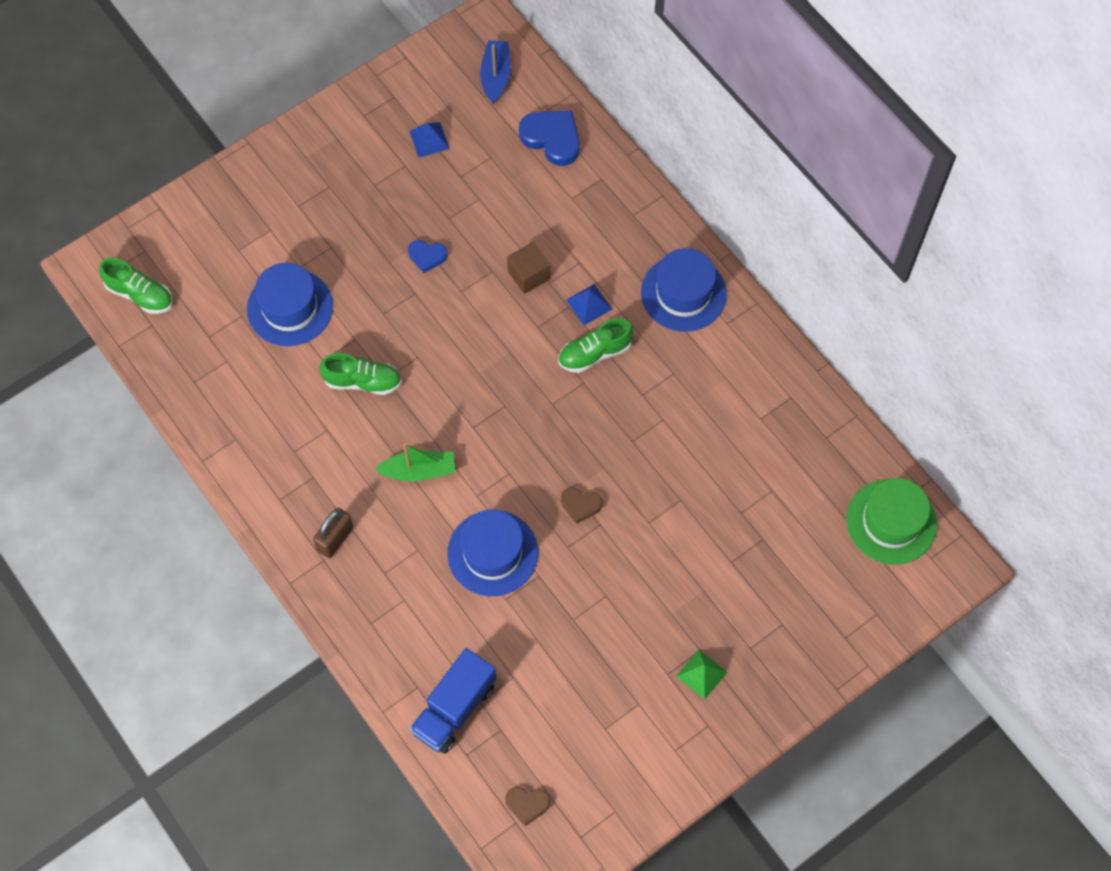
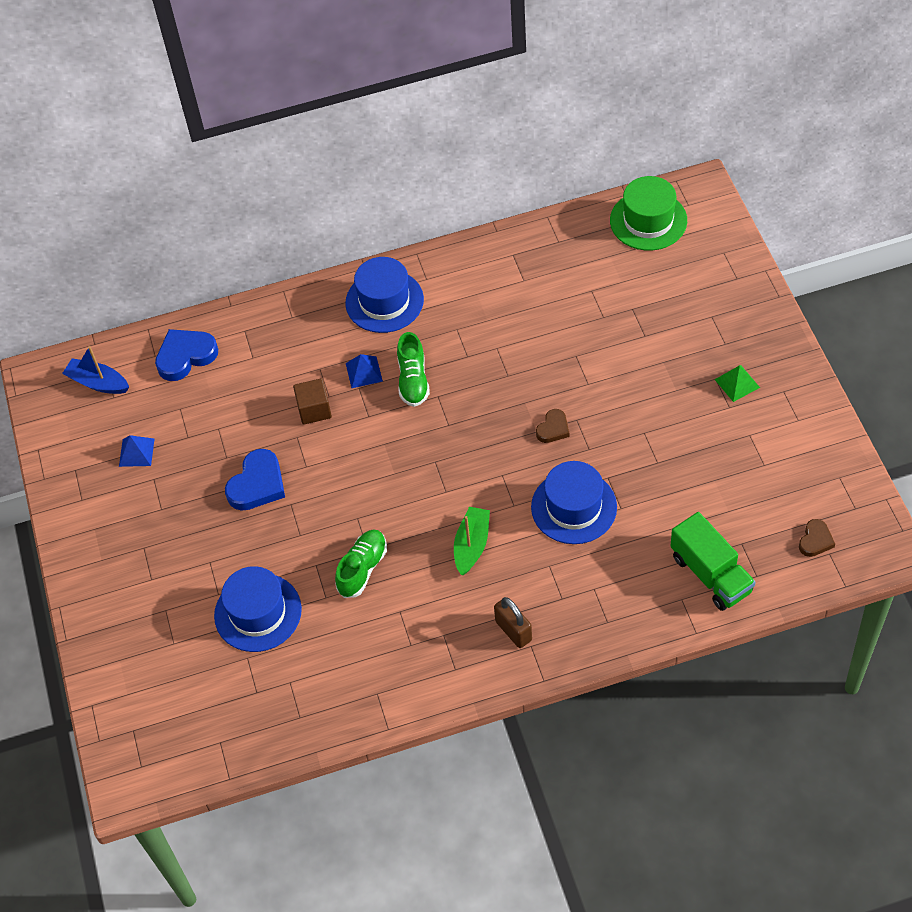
camera: 65 degrees left, 10 degrees down
green shoe [99,258,173,314] -> none
blue heart [408,240,447,273] -> blue heart [225,449,285,511], size x1.75
blue truck [410,648,497,754] -> green truck [671,512,756,611]

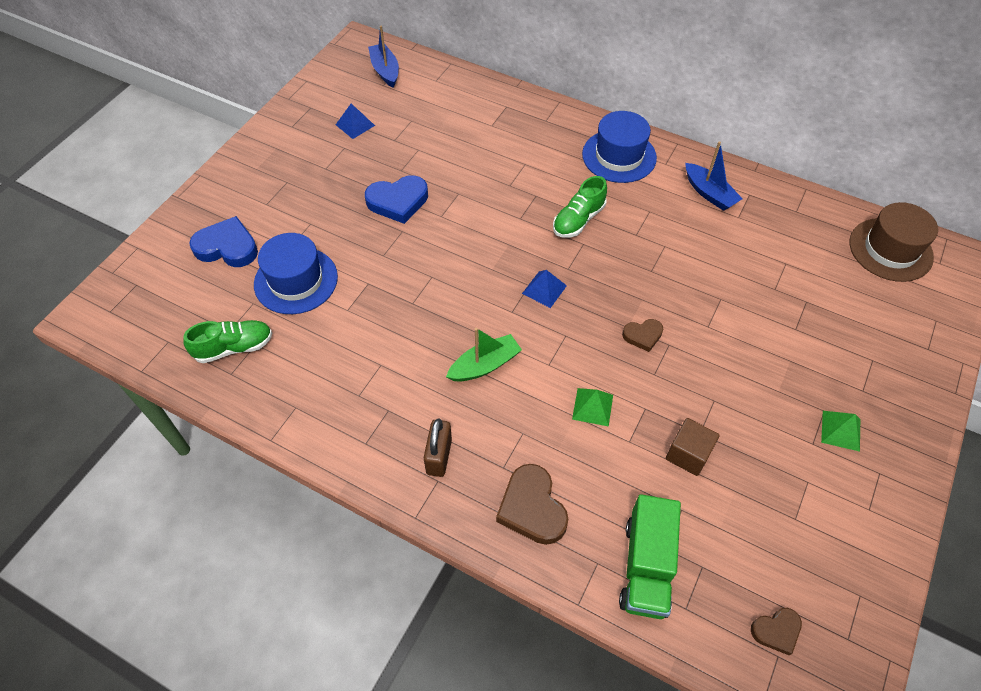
camera: 40 degrees right, 0 degrees up
blue heart [155,329,218,381] -> blue heart moved to [189,216,258,267]
brown cube [293,378,332,425] -> brown cube moved to [666,418,719,476]
green shoe [335,530,387,598] -> green shoe moved to [183,320,272,363]
blue pyramid [346,354,383,388] -> blue pyramid moved to [522,270,567,308]
blue hat [531,461,617,544] -> green pyramid [572,388,613,427]
green hat [610,176,687,250] -> brown hat [850,202,938,282]
none -> brown heart [496,464,568,545]
none -> blue boat [685,141,743,211]

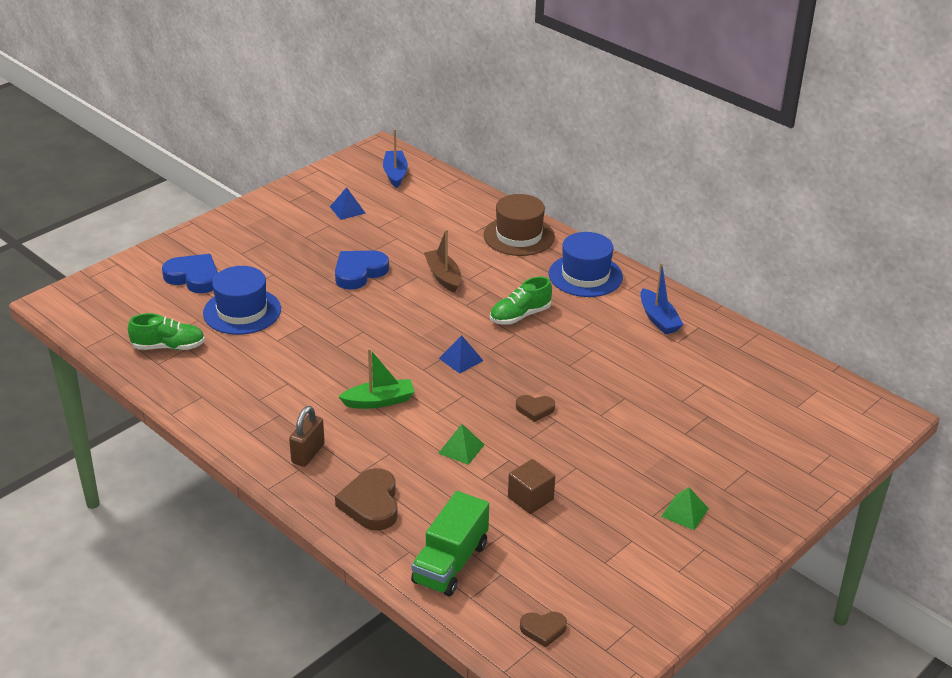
camera: 15 degrees right, 20 degrees down
blue heart [365,175,428,224] -> blue heart turned 135 degrees clockwise [335,250,389,290]
brown hat [850,202,938,282] -> brown hat moved to [483,194,555,256]
none -> brown boat [424,229,461,293]

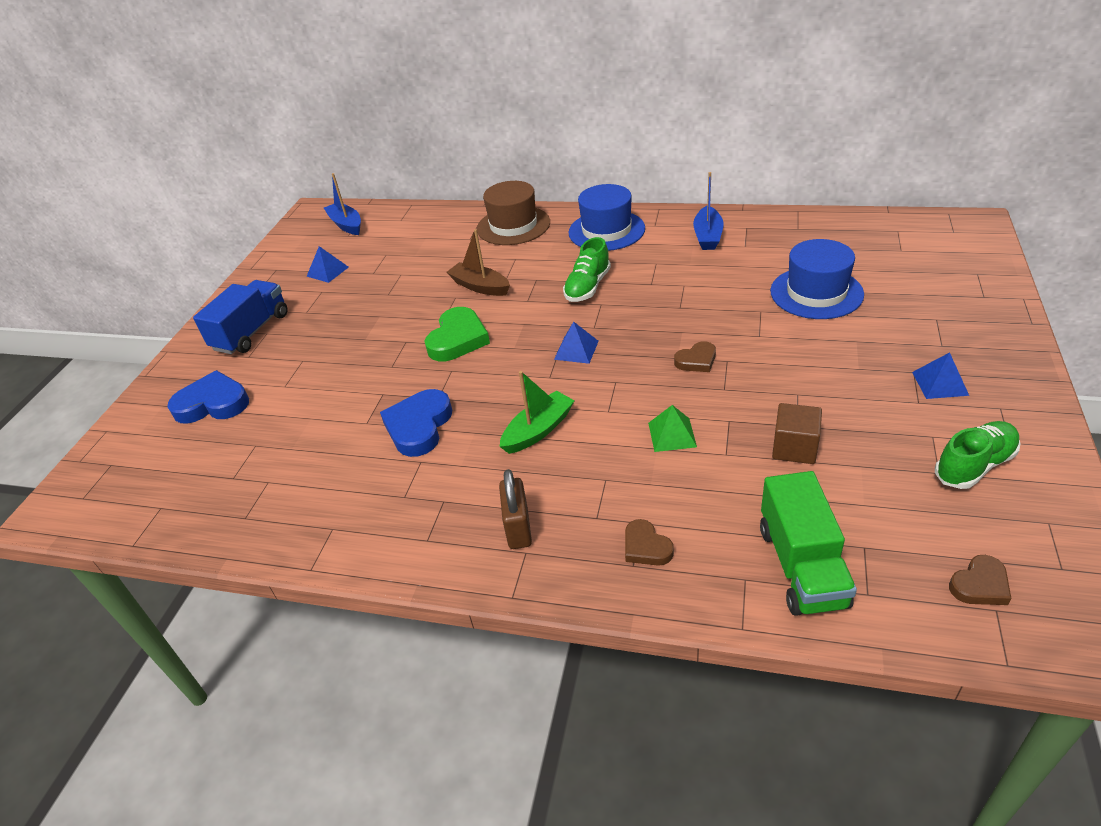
camera: 25 degrees left, 5 degrees up
green shoe [128,313,205,350] -> green shoe moved to [935,421,1021,489]
blue hat [203,266,281,335] -> blue hat moved to [770,239,864,319]
blue heart [335,250,389,290] -> blue heart moved to [380,389,452,457]
brown heart [335,468,398,531] -> brown heart [625,519,674,566], size x0.57
blue boat [640,263,684,334] -> blue boat turned 60 degrees clockwise [693,172,724,250]
green pyramid [661,487,709,530] -> blue pyramid [912,352,969,399]
none -> blue truck [193,280,288,354]
none -> green heart [424,307,490,361]

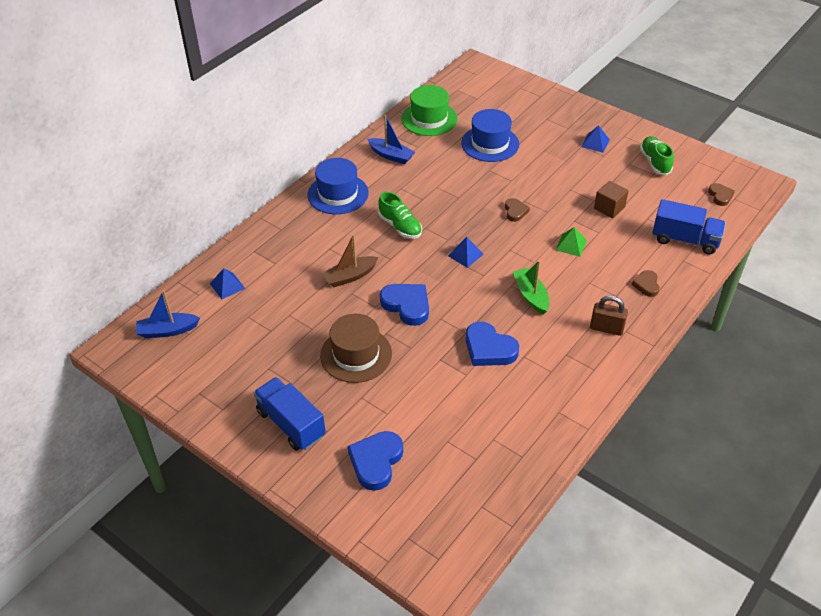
camera: 70 degrees left, 5 degrees up
blue pyramid [307,246,349,283] -> blue pyramid moved to [210,268,245,299]
green heart [424,307,490,361] -> blue heart [380,284,429,326]
brown hat [477,181,550,245] -> brown hat moved to [320,314,392,383]
brown heart [625,519,674,566] -> brown heart turned 105 degrees clockwise [632,270,659,297]
green truck [760,471,857,616] -> blue truck [652,199,726,255]
none -> green hat [401,85,458,136]

